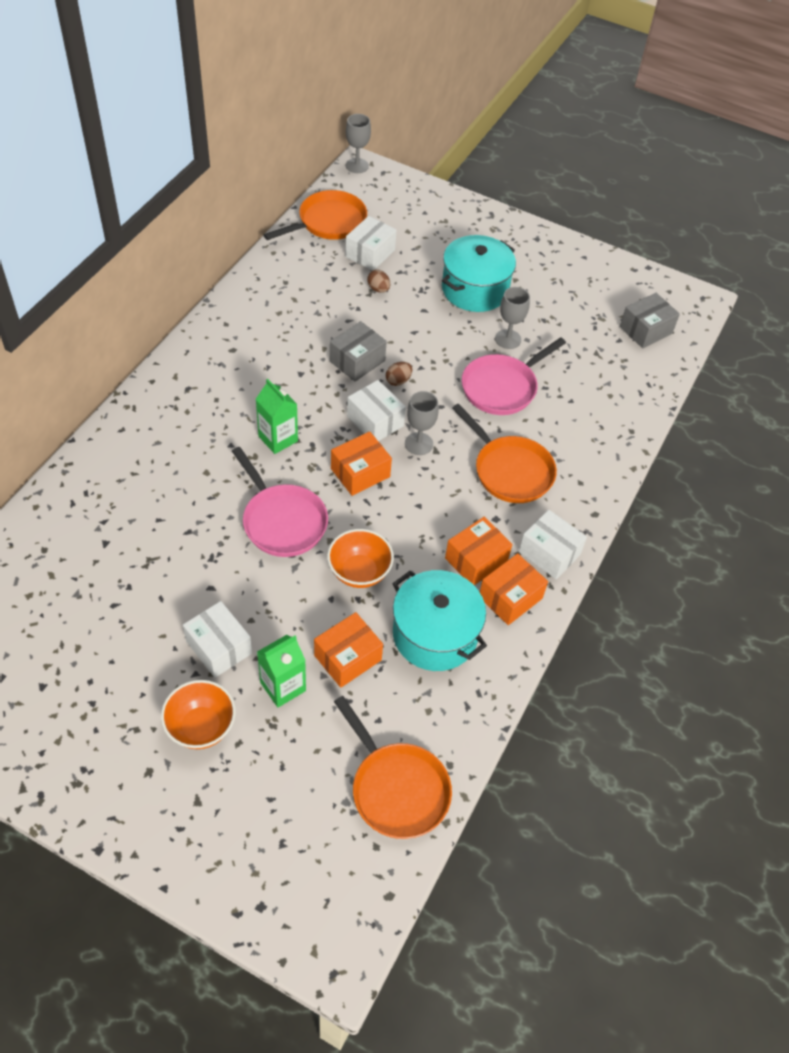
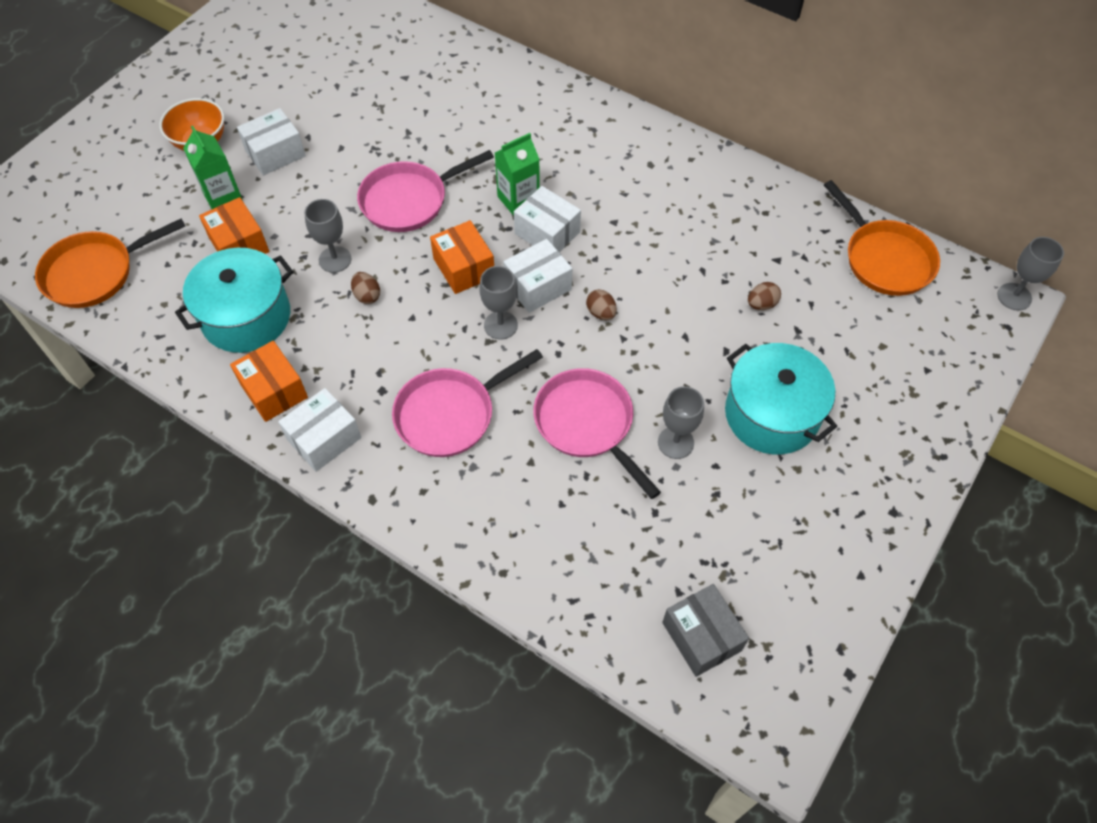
camera: 100 degrees right, 5 degrees up
orange bowl [327,529,394,588] -> grey goblet [304,199,352,273]
grey box [330,321,387,381] -> none
white box [345,216,397,271] -> white box moved to [514,186,581,252]
orange box [445,517,512,585] -> none
orange pan [452,404,557,503] -> pink pan [392,349,543,457]
none -> brown egg [351,272,380,304]

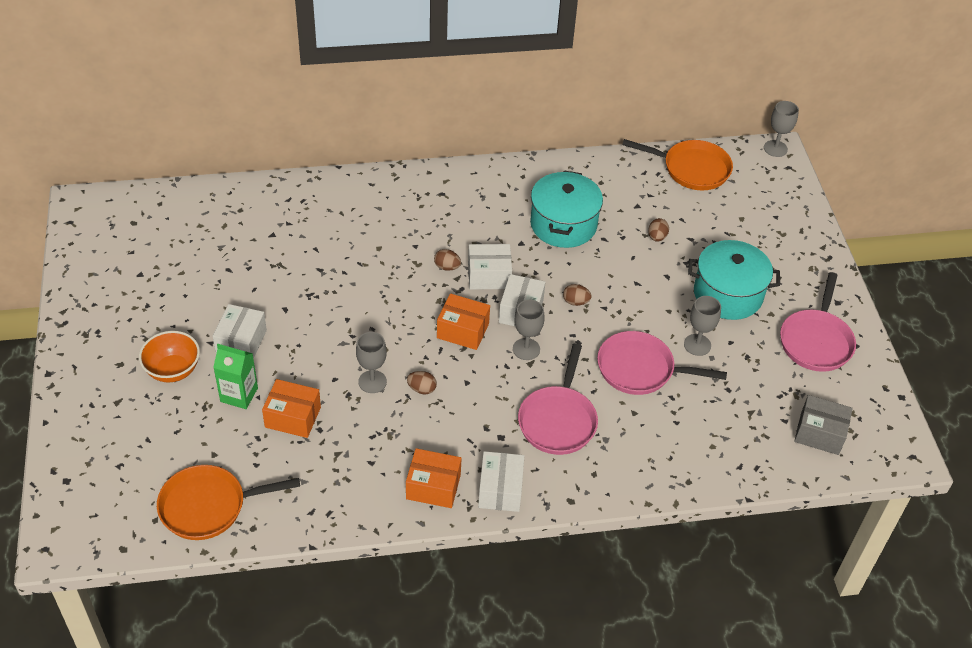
camera: 45 degrees left, 10 degrees down
orange pan [35,219,185,308] -> orange pan turned 60 degrees clockwise [157,465,300,540]
turquoise pot [175,248,293,353] -> turquoise pot moved to [530,170,603,248]
pink pan [357,150,494,232] -> pink pan moved to [780,272,856,372]
green carton [495,133,540,216] -> brown egg [434,249,461,271]

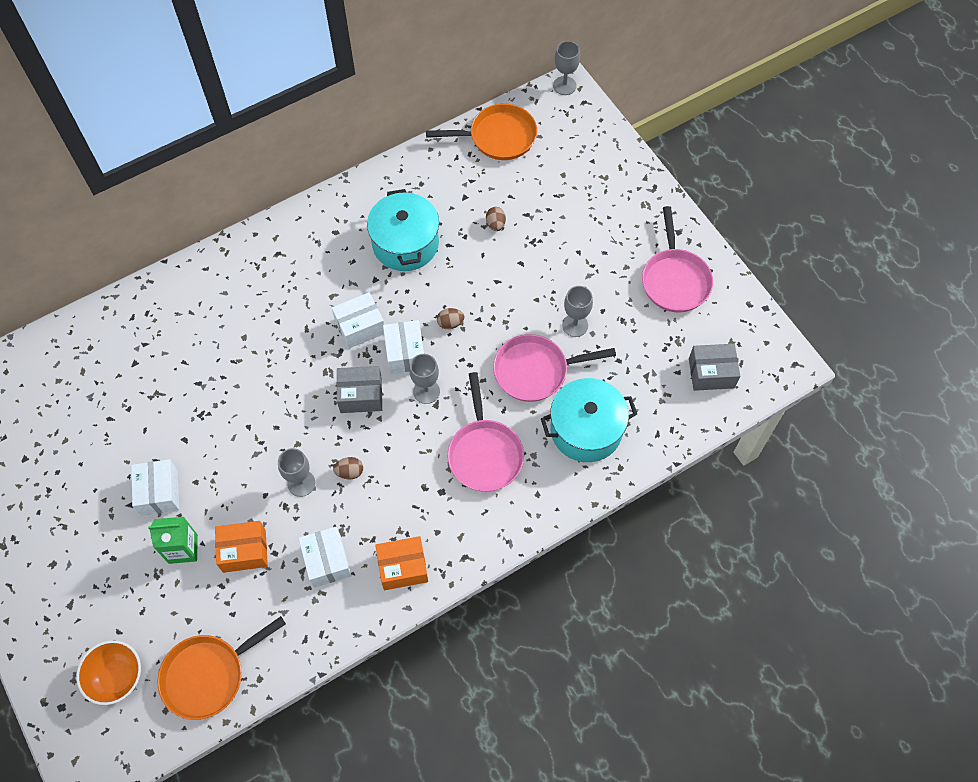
camera: 20 degrees left, 15 degrees up
orange bowl [139,331,200,382] -> orange bowl moved to [76,640,141,705]
brown egg [434,249,461,271] -> none
orange box [437,294,490,350] -> grey box [336,366,382,413]
white box [478,451,524,512] -> white box moved to [298,526,352,588]
turquoise pot [688,240,780,320] -> turquoise pot moved to [541,378,637,462]

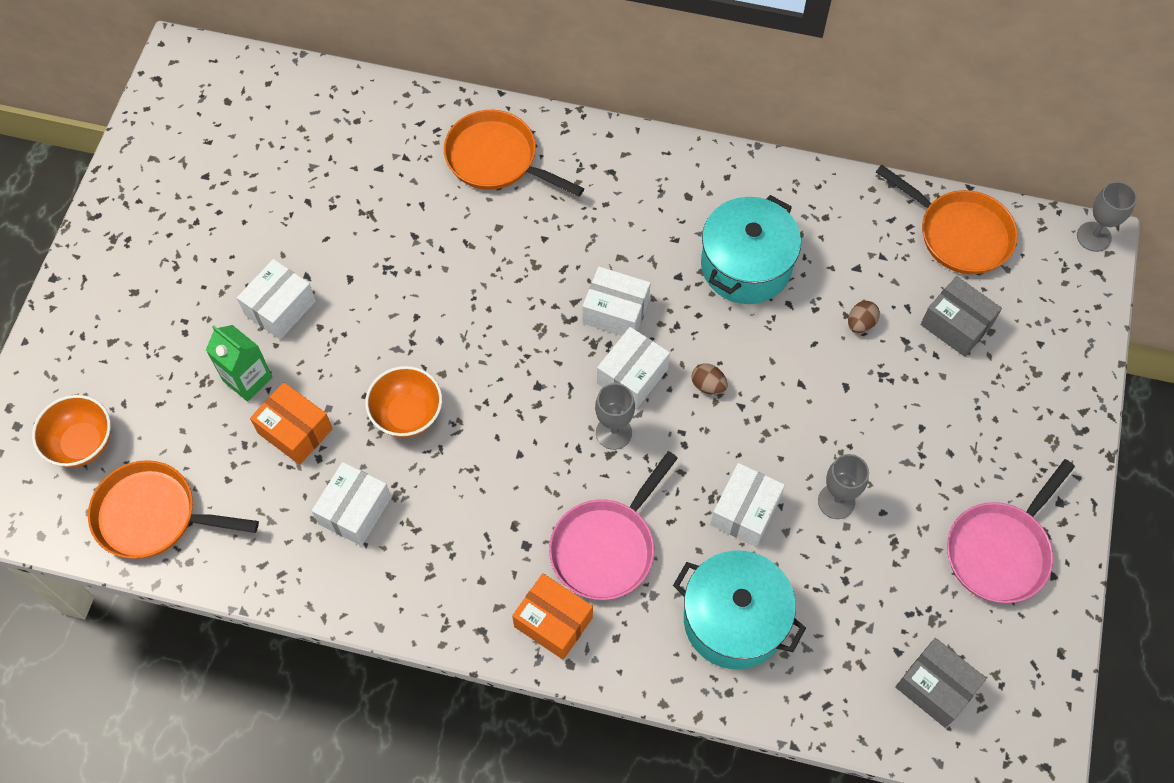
camera: 45 degrees right, 0 degrees up
grey goblet [278,448,315,497] -> orange bowl [365,366,442,438]
brown egg [333,457,363,479] -> none
grey box [336,366,382,413] -> grey box moved to [921,276,1002,357]
orange box [375,536,428,590] -> orange box moved to [512,573,593,660]
pink pan [493,334,616,402] -> white box [710,463,785,547]
none -> orange pan [444,110,584,197]

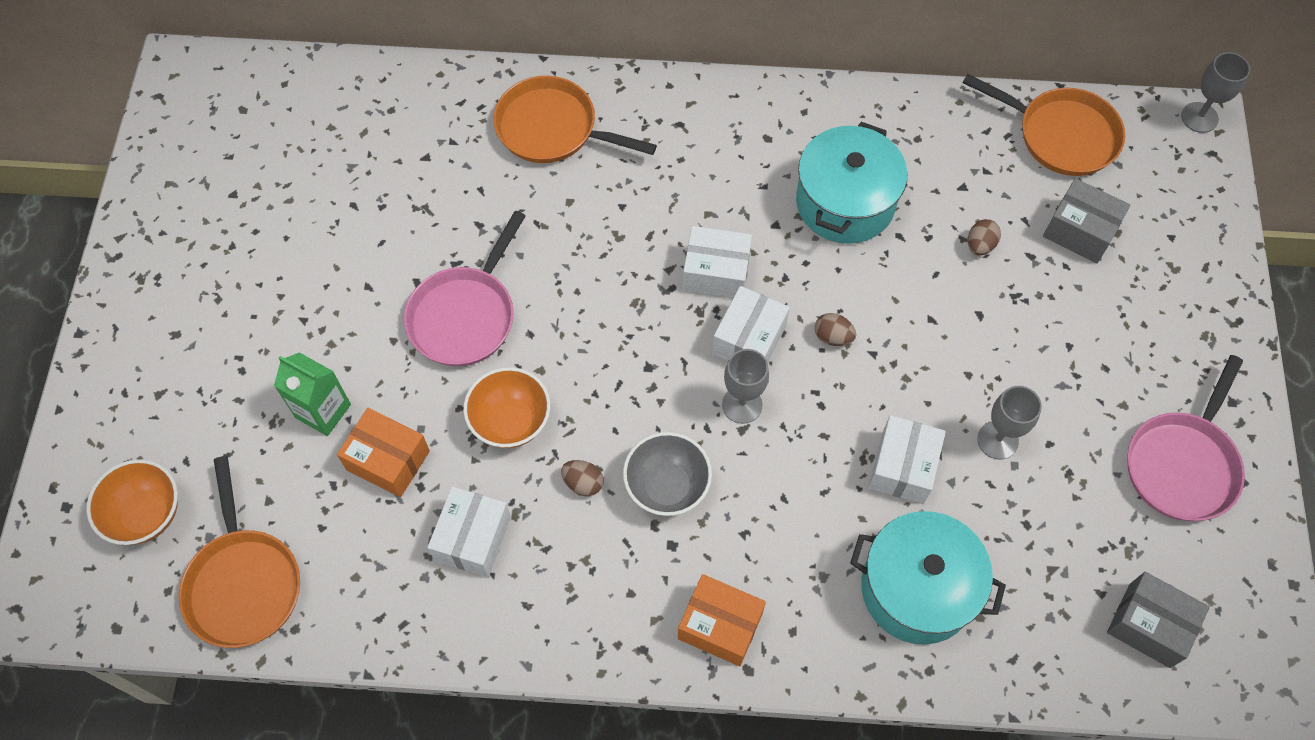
camera: 10 degrees left, 0 degrees up
orange pan [88,460,259,559] -> orange pan turned 105 degrees counterclockwise [179,456,300,648]
white box [237,259,316,340] -> none
pink pan [549,451,678,600] -> pink pan moved to [404,210,526,366]
none -> brown egg [561,460,603,496]
none -> grey bowl [623,432,712,516]

